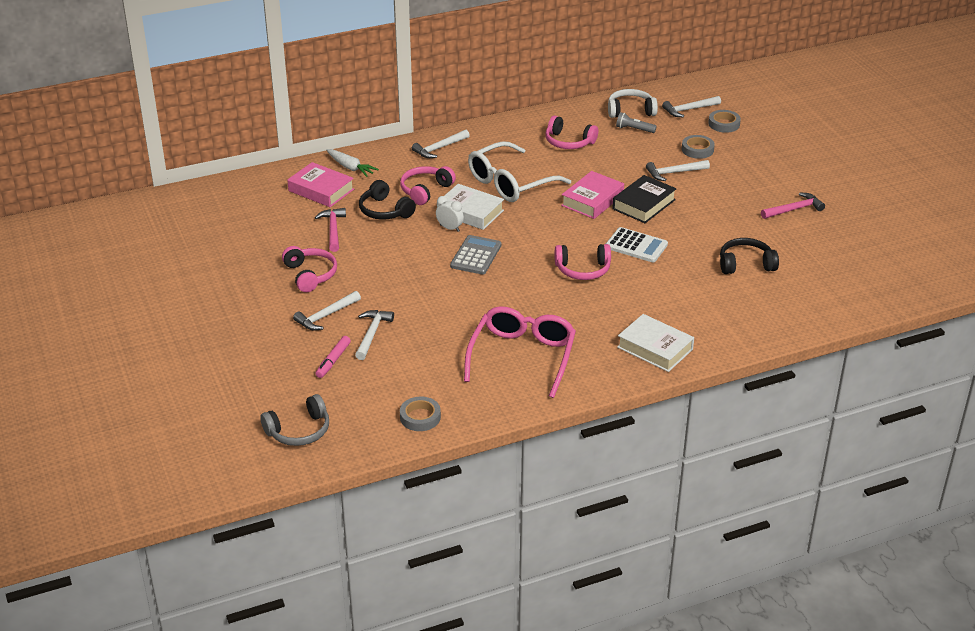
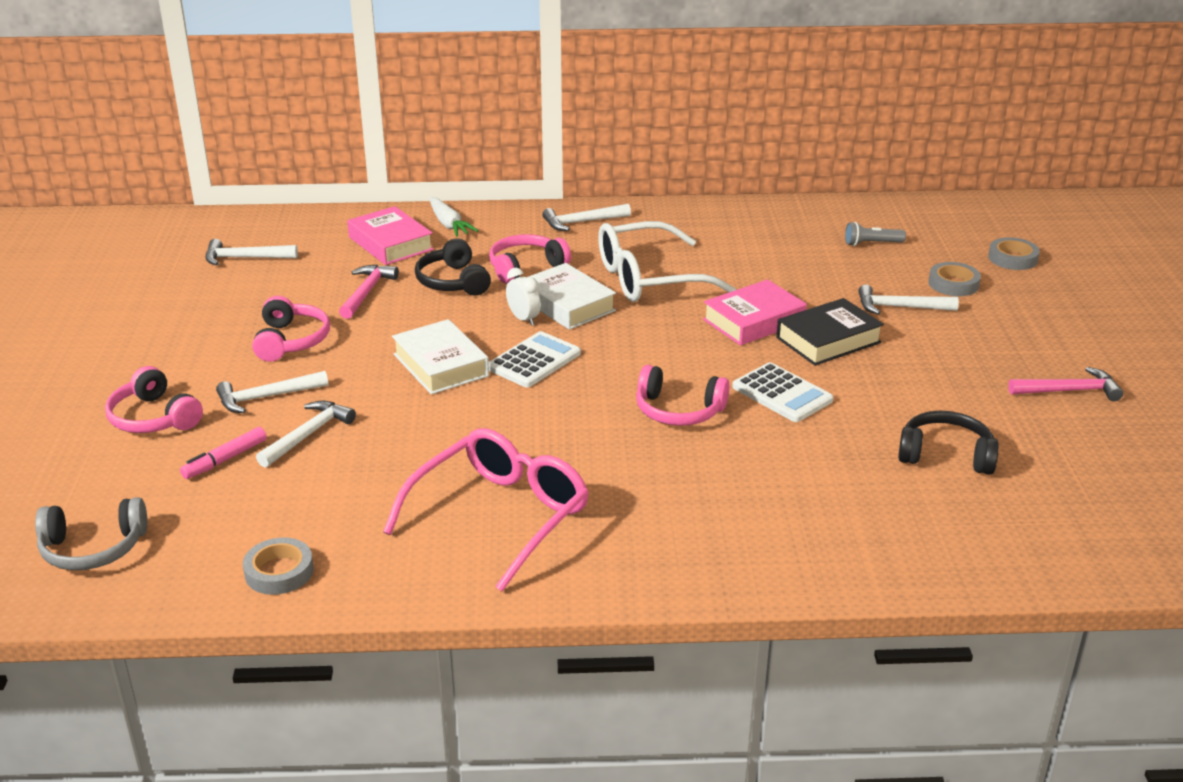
camera: 20 degrees right, 5 degrees down
grey calculator [450,235,502,275] -> white calculator [489,331,581,387]
pink headphones [545,116,598,149] -> pink headphones moved to [105,366,203,433]
white headphones [608,89,658,118] -> none
grey flashlight [616,112,657,133] -> grey flashlight turned 45 degrees counterclockwise [845,222,906,246]
white book [617,314,694,372] -> white book moved to [392,319,489,394]
white hammer [662,96,721,117] -> white hammer moved to [205,239,298,265]

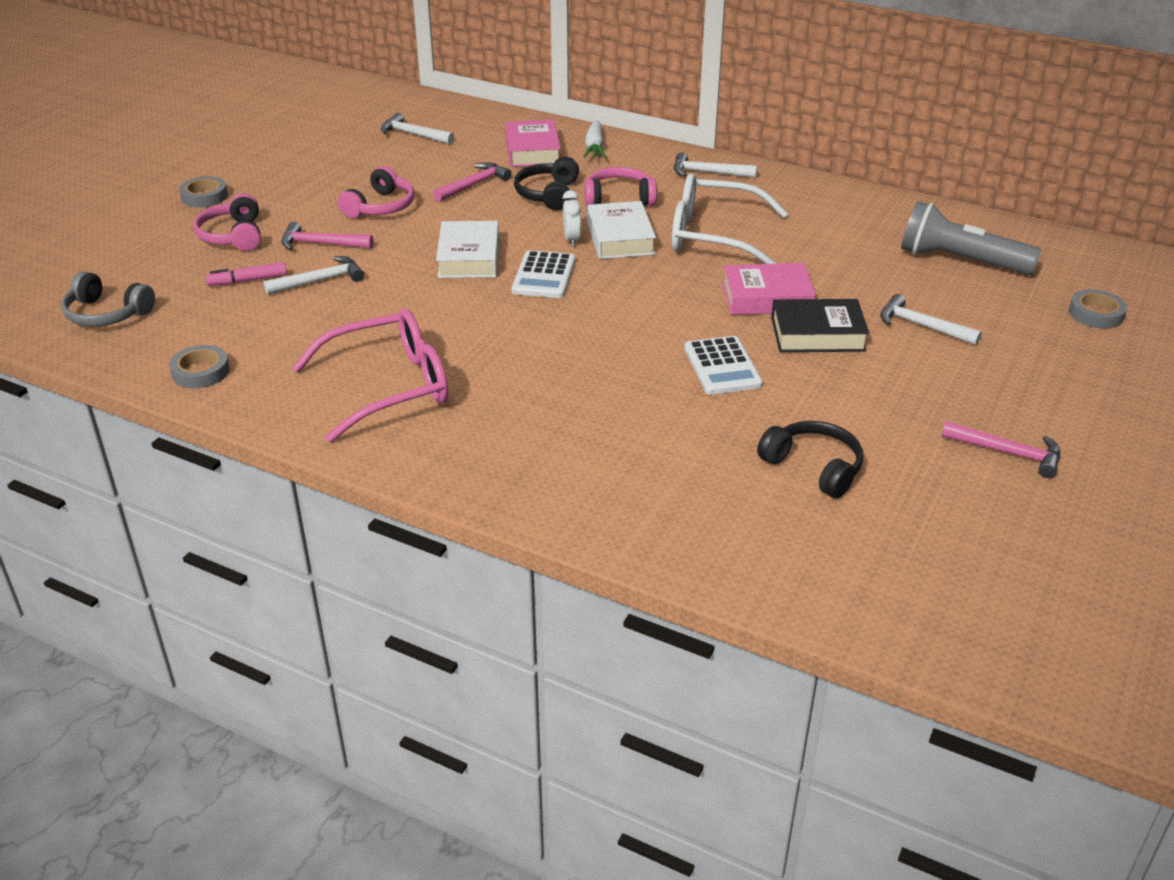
camera: 30 degrees right, 5 degrees up
white hammer [216,371,328,413] -> pink hammer [281,222,373,250]
white calculator [489,331,581,387] -> white calculator turned 120 degrees clockwise [511,250,575,298]
pink headphones [636,365,730,426] -> none
grey flashlight [845,222,906,246] -> grey flashlight [901,201,1042,275], size x2.12
grey tape [928,262,981,296] -> grey tape moved to [179,176,228,207]

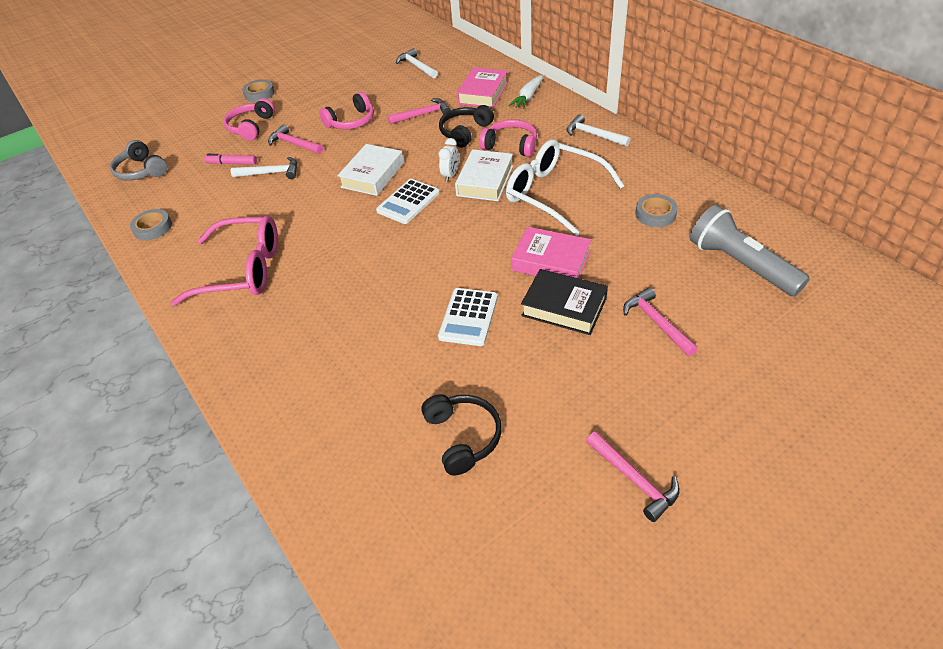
camera: 30 degrees right, 10 degrees up
white hammer [880,294,982,345] -> pink hammer [623,287,698,356]
grey tape [1069,289,1127,329] -> grey tape moved to [635,194,678,227]

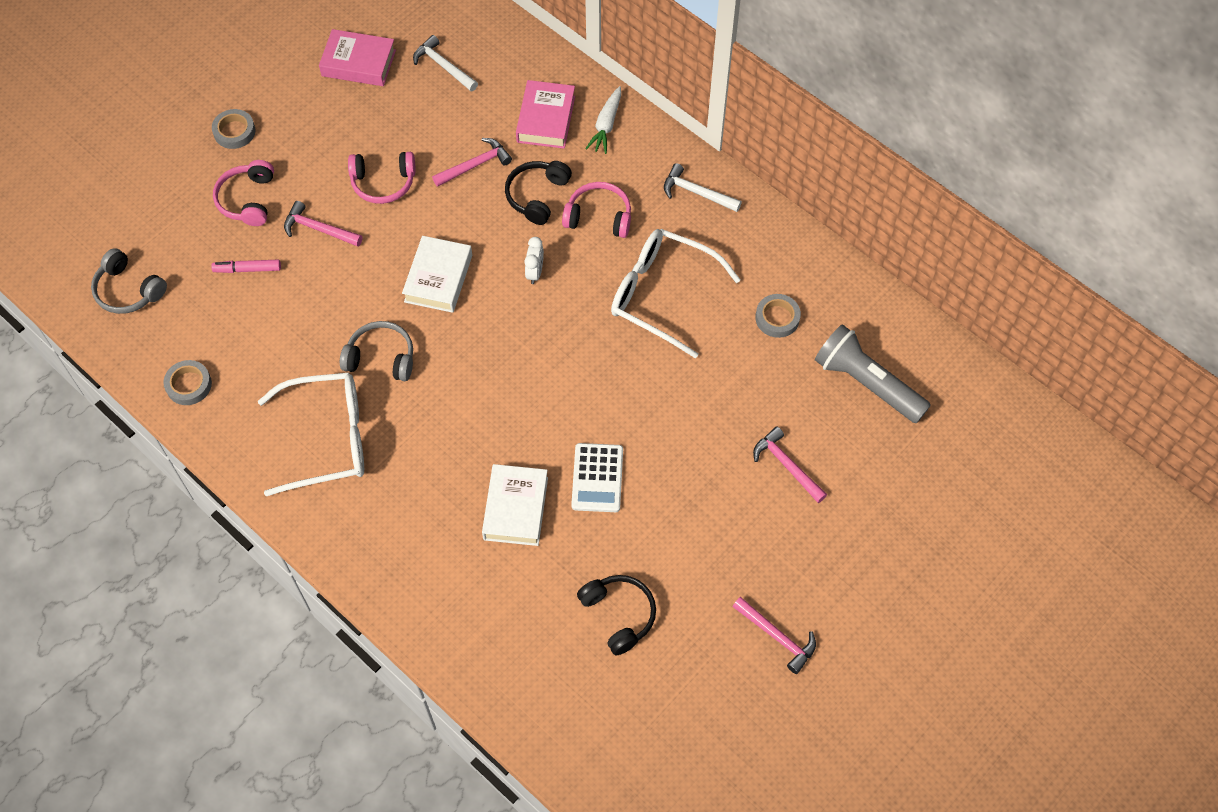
camera: 15 degrees left, 15 degrees up
pink glasses [171,216,278,306] -> white glasses [258,373,364,496]
white hammer [231,157,297,179] -> none
pink headphones [319,92,374,129] -> pink headphones turned 45 degrees clockwise [348,152,415,204]
white calculator [376,179,440,224] -> none
white book [455,149,513,201] -> white book moved to [482,464,548,546]
pink book [511,227,591,279] -> pink book moved to [319,29,396,86]
black book [521,269,608,335] -> none
none -> grey headphones [340,321,413,381]

